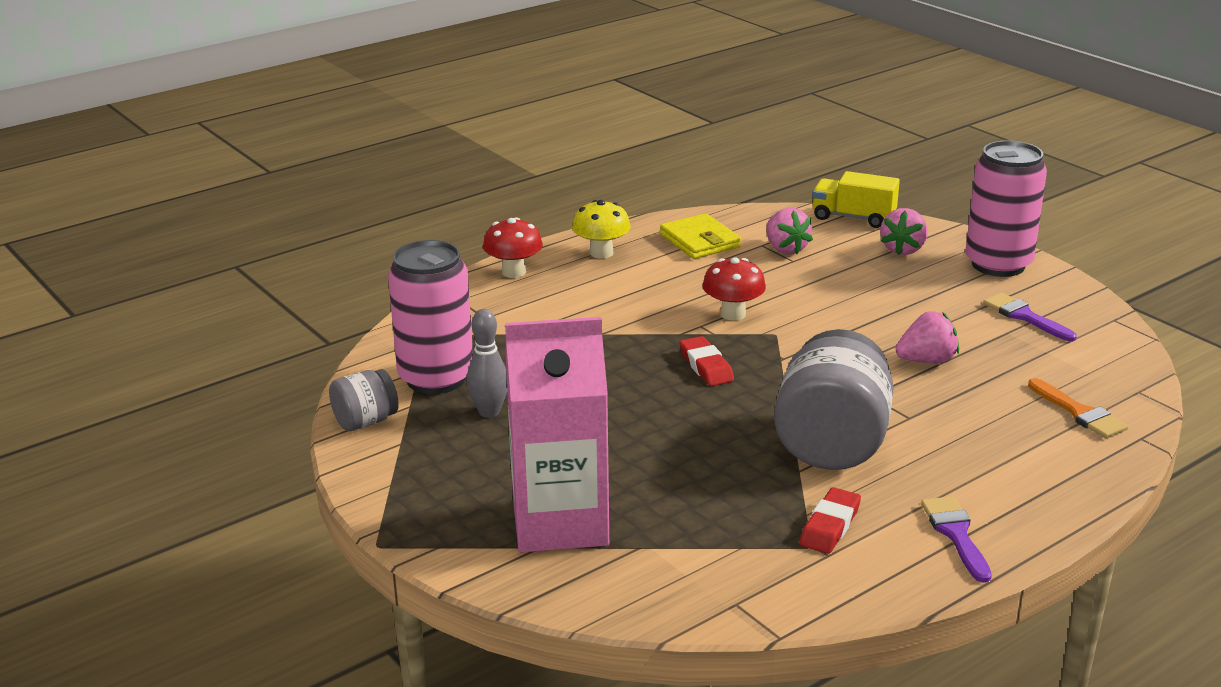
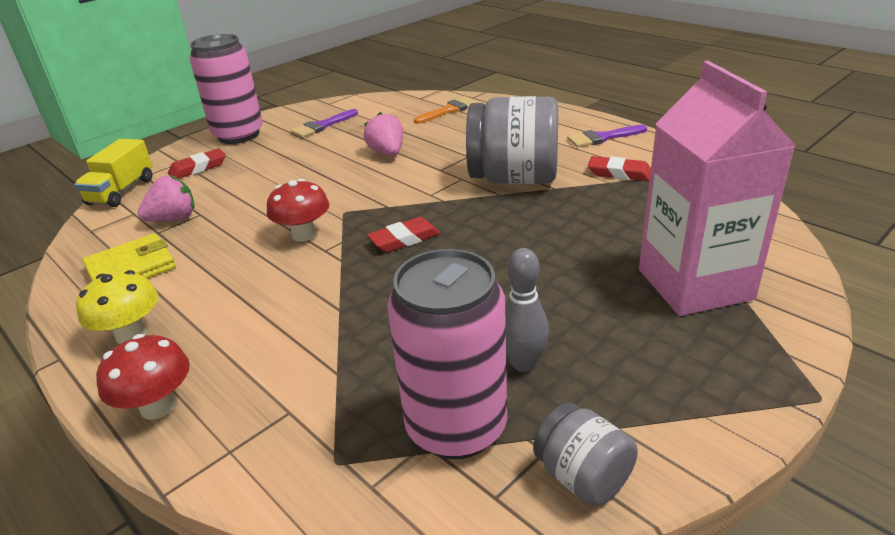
camera: 95 degrees left, 5 degrees up
pink strawberry [880,208,928,255] -> red eraser [168,149,226,179]

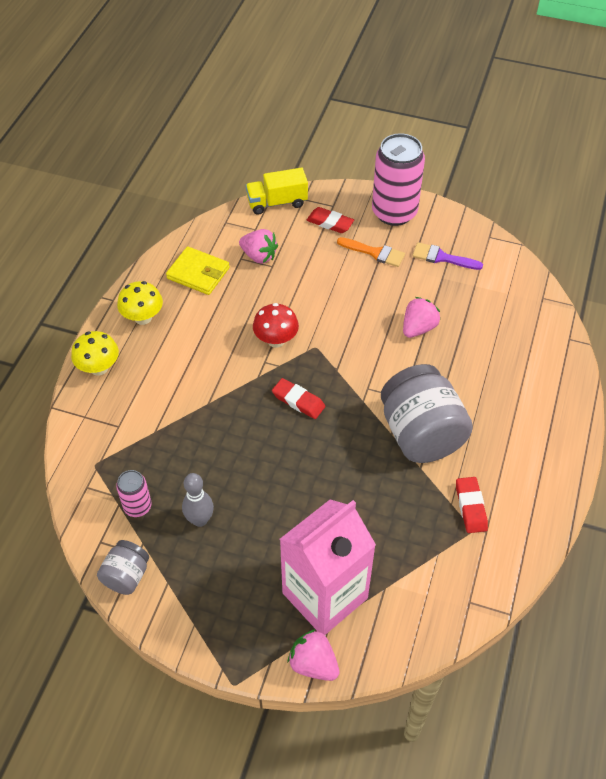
camera: 60 degrees right, 20 degrees up
red mushroom [96,334,190,420] -> yellow mushroom [71,331,119,376]
pink can [387,249,507,459] -> pink can [116,470,152,517], size x0.50
orange brush [414,97,478,124] -> orange brush moved to [337,237,405,267]
purple brush [567,125,647,147] -> none
none -> pink strawberry [288,629,339,681]

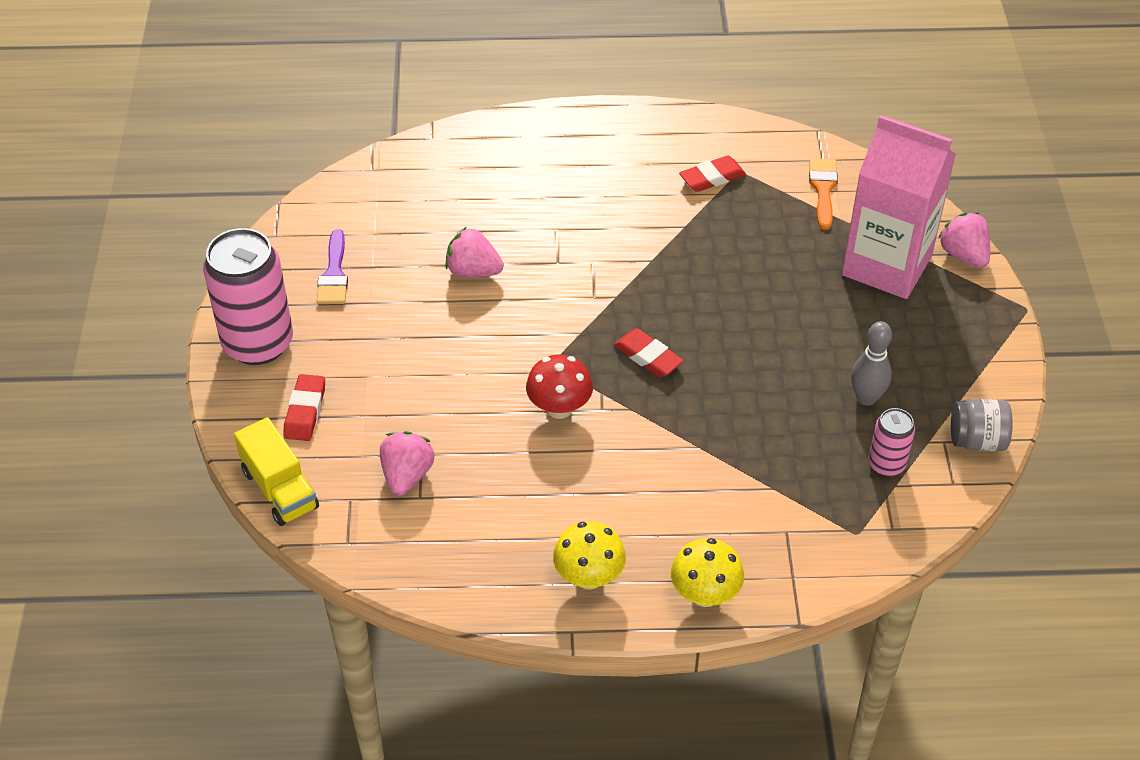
camera: 110 degrees left, 5 degrees down
yellow wallet [166,246,230,295] -> none
red eraser [272,378,325,419] -> red eraser turned 60 degrees counterclockwise [614,329,684,377]
pink strawberry [288,629,339,681] -> pink strawberry turned 135 degrees clockwise [938,213,990,268]
orange brush [337,237,405,267] -> orange brush moved to [809,158,838,230]
grey jar [381,364,473,463] -> none

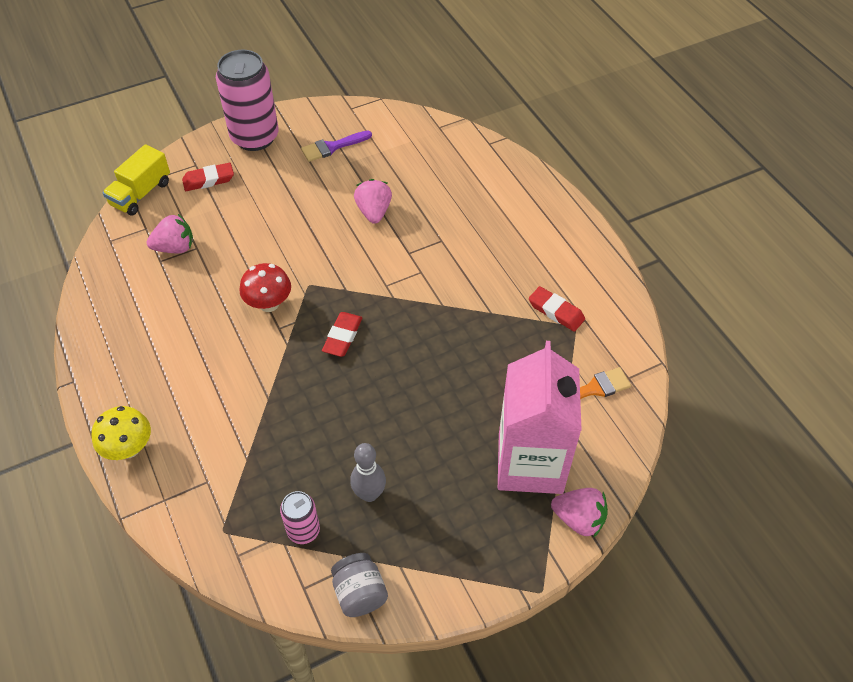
camera: 65 degrees right, 5 degrees up
yellow mushroom [553,521,626,590] -> none
pink strawberry [938,213,990,268] -> pink strawberry turned 75 degrees clockwise [551,488,608,537]

